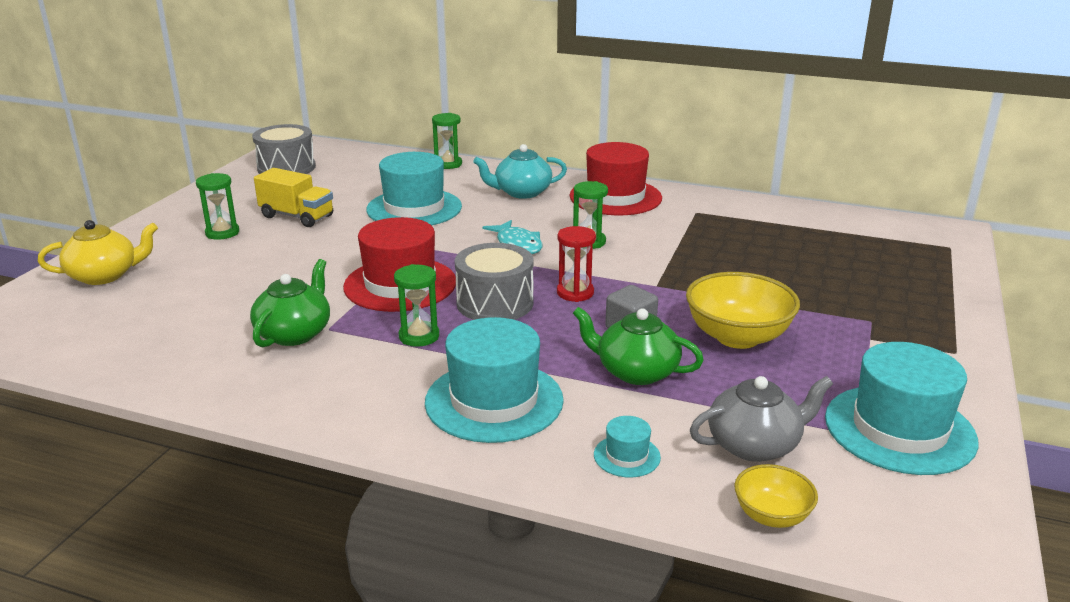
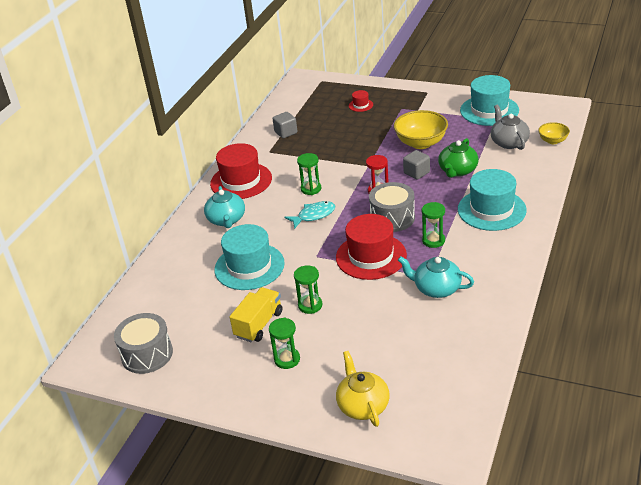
camera: 85 degrees left, 10 degrees up
green teapot [250,259,330,347] -> turquoise teapot [398,256,474,298]
green hourglass [432,113,462,169] -> green hourglass moved to [294,265,322,314]
turquoise hat [594,416,661,478] -> none
none -> grey cube [273,112,297,138]
none -> red hat [349,90,373,112]

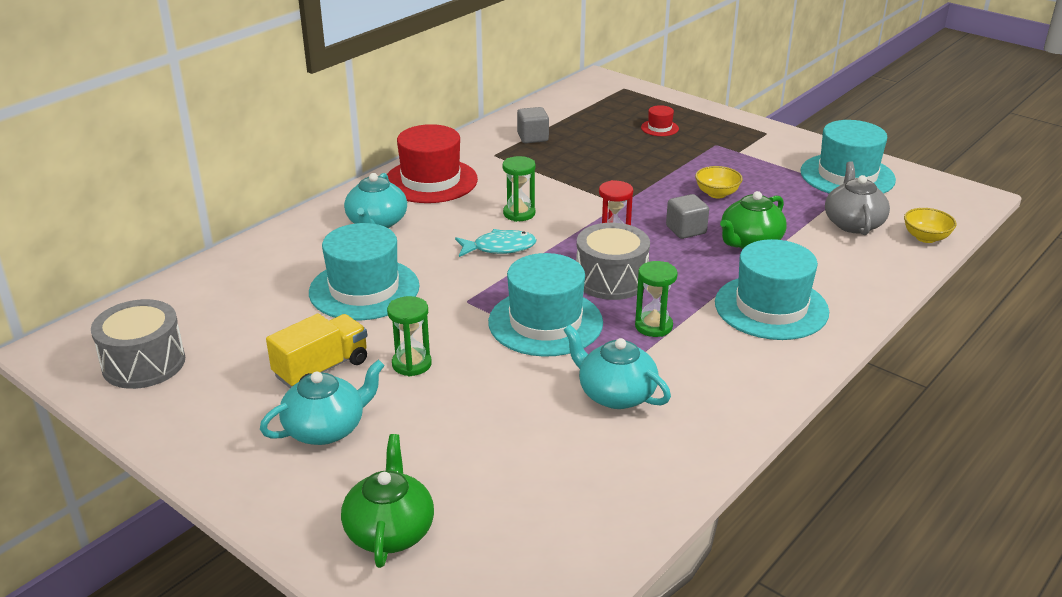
camera: 15 degrees right, 5 degrees down
green hourglass [269,318,300,369] -> turquoise teapot [260,360,385,445]
red hat [336,214,407,280] -> turquoise hat [488,253,603,357]
yellow teapot [336,351,390,427] -> green teapot [341,434,434,568]
yellow bowl [394,110,448,149] -> yellow bowl [695,166,743,198], size x0.55

